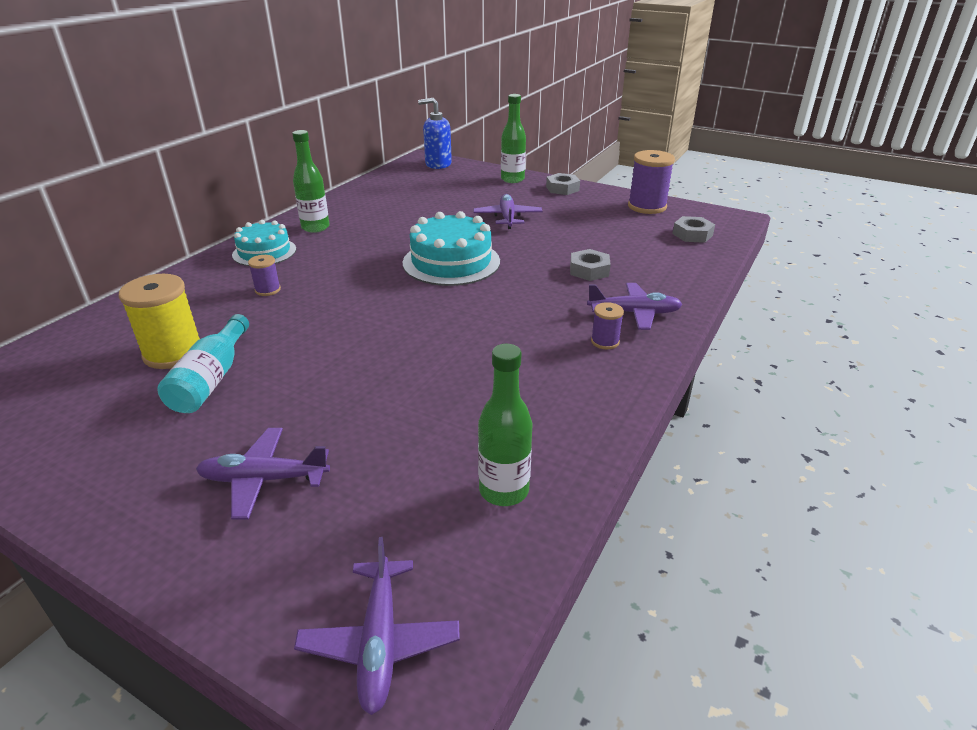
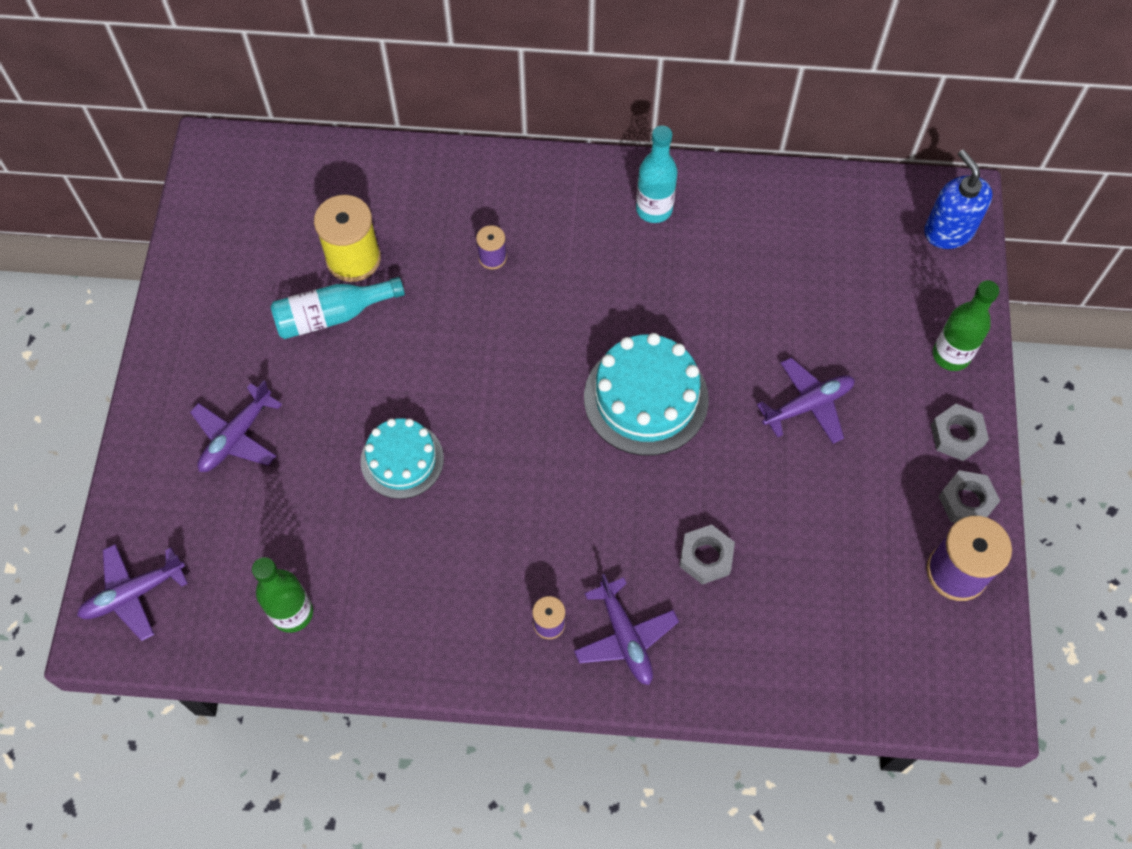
camera: 65 degrees right, 30 degrees up
purple plane [196,428,330,520] -> purple plane turned 120 degrees counterclockwise [190,381,282,472]
turquoise cake [232,220,296,266] -> turquoise cake moved to [361,418,444,499]
green bottle [292,130,329,233] -> turquoise bottle [636,125,678,223]
grey nut [672,216,715,243] -> grey nut moved to [938,470,1000,523]

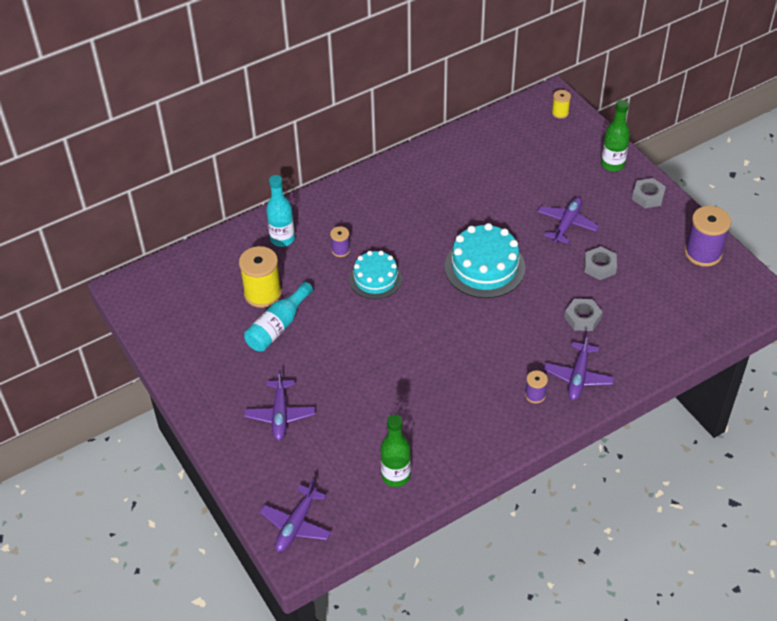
camera: 35 degrees left, 15 degrees down
turquoise cake [361,418,444,499] -> turquoise cake moved to [349,251,402,299]
purple plane [574,574,679,685] -> purple plane turned 75 degrees clockwise [544,334,614,400]
turquoise bottle [636,125,678,223] -> turquoise bottle moved to [266,175,295,247]
blue soap dispenser [924,150,993,249] -> yellow spool [552,90,571,119]
grey nut [938,470,1000,523] -> grey nut moved to [584,246,617,280]

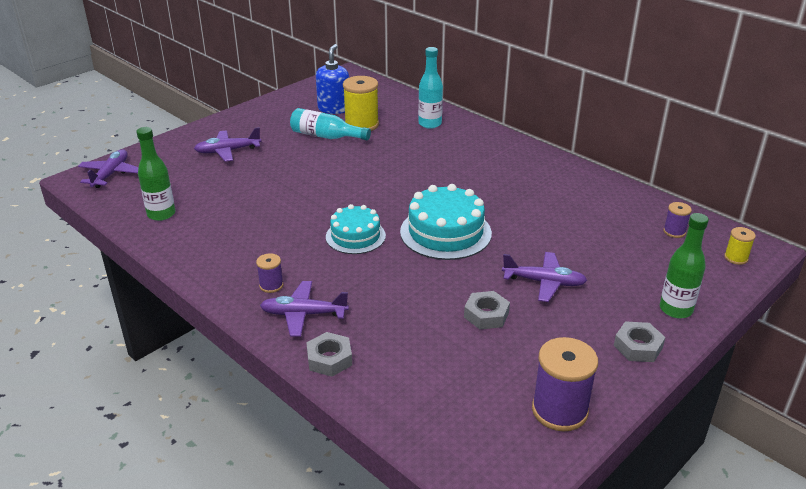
camera: 75 degrees right, 15 degrees down
purple plane [260,479,331,552] -> purple plane turned 90 degrees clockwise [78,149,139,188]
purple spool [330,226,350,257] -> purple spool moved to [663,202,692,238]
turquoise cake [349,251,402,299] -> turquoise cake moved to [326,204,386,254]
grey nut [564,299,603,331] -> grey nut moved to [306,332,352,377]
none -> blue soap dispenser [316,44,349,114]

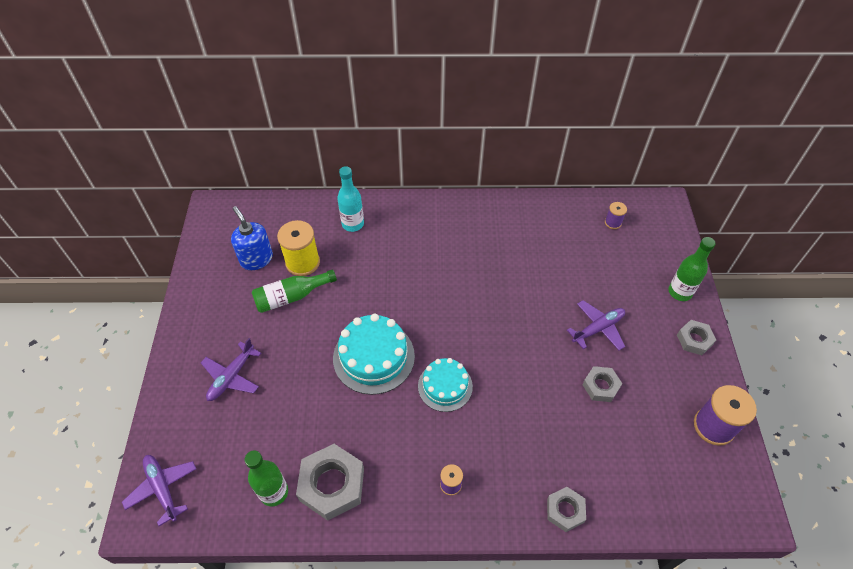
camera: 45 degrees left, 20 degrees up
purple plane [260,281,349,337] -> none
turquoise bottle [290,108,371,140] -> green bottle [252,270,337,313]
turquoise cake [400,184,492,260] -> turquoise cake moved to [333,313,415,395]
yellow spool [724,227,756,265] -> none
none -> grey nut [296,444,364,521]

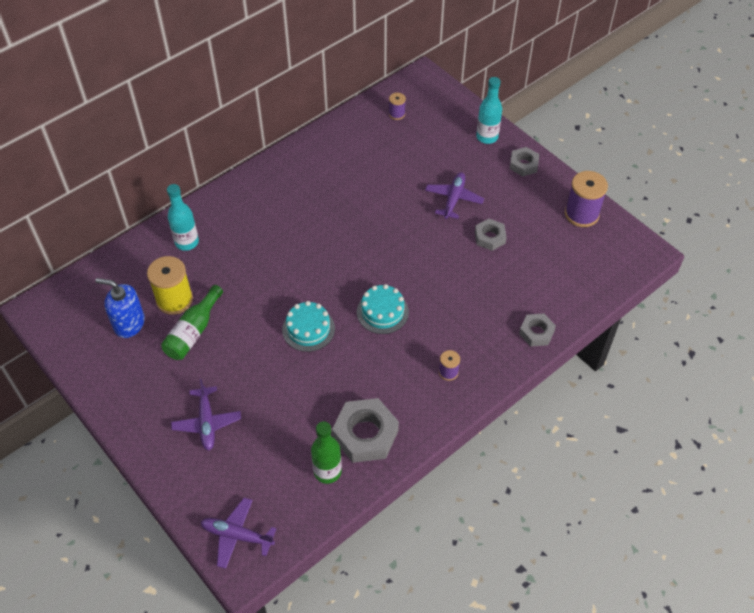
camera: 40 degrees left, 0 degrees up
turquoise cake [333,313,415,395] -> turquoise cake [282,301,335,352], size x0.65
green bottle [668,237,716,301] -> turquoise bottle [476,77,502,144]

